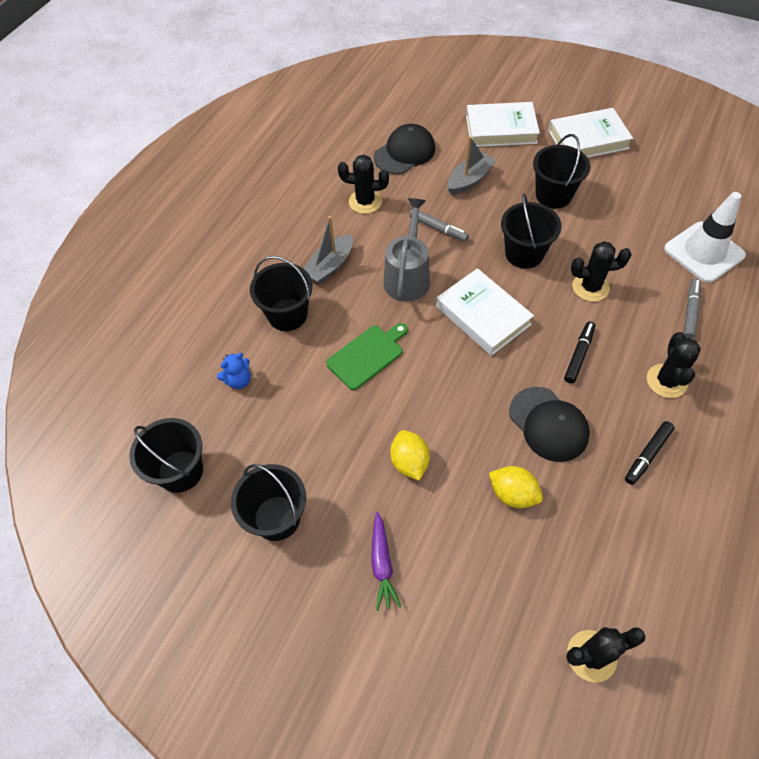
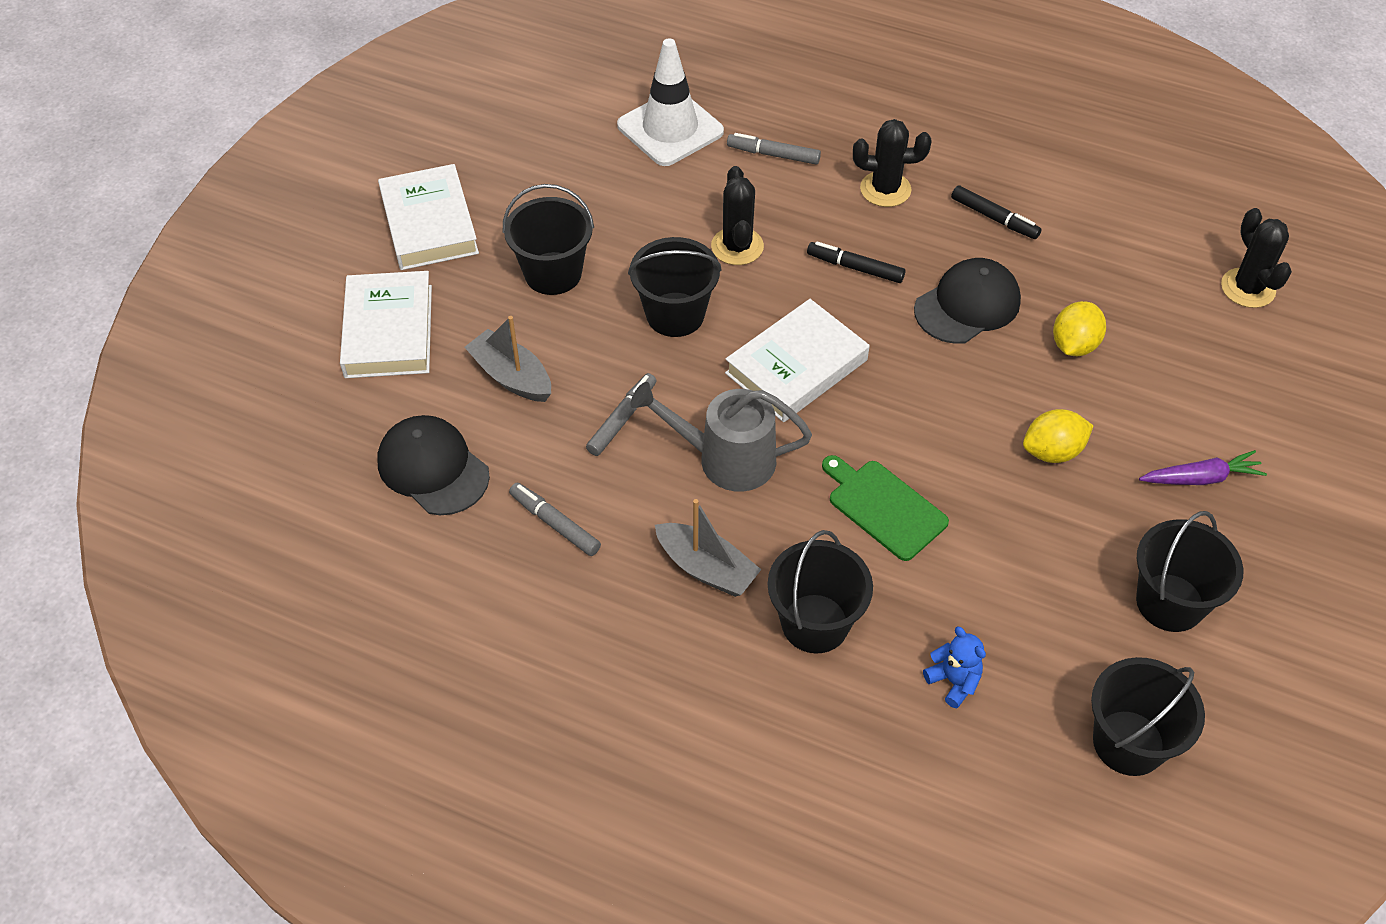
camera: 95 degrees left, 5 degrees down
black cactus [338,155,389,214] -> grey marker [509,483,601,556]

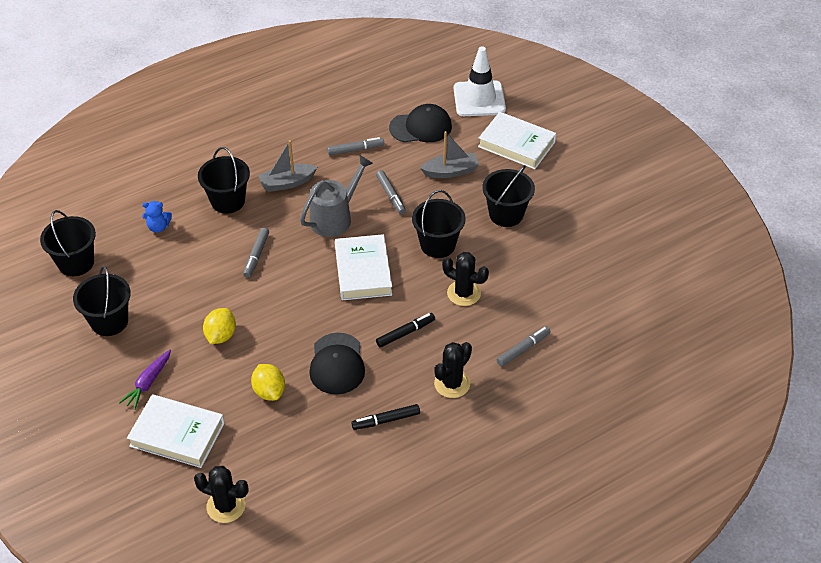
camera: 125 degrees right, 5 degrees down
white book [378,164,479,270] -> white book moved to [127,394,225,468]
white traffic cone [617,38,724,166] -> white traffic cone moved to [454,47,506,116]
green cutting board [822,455,949,561] -> grey marker [243,228,269,278]

